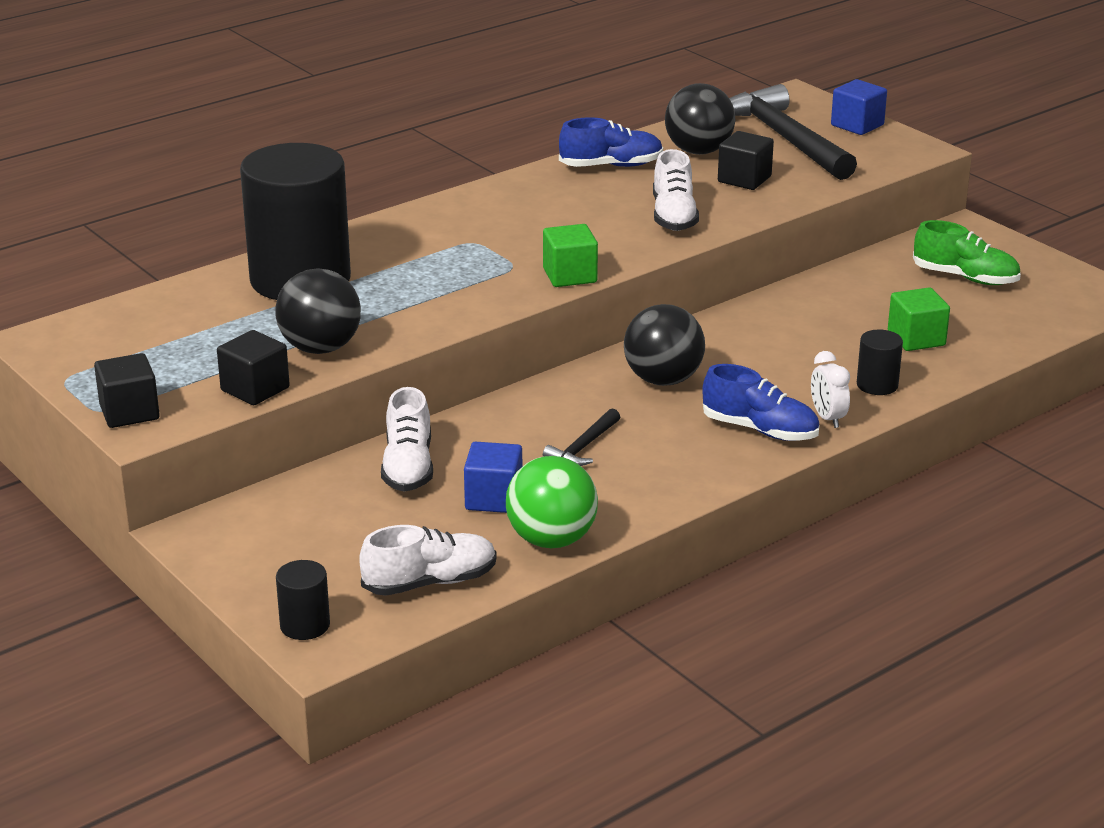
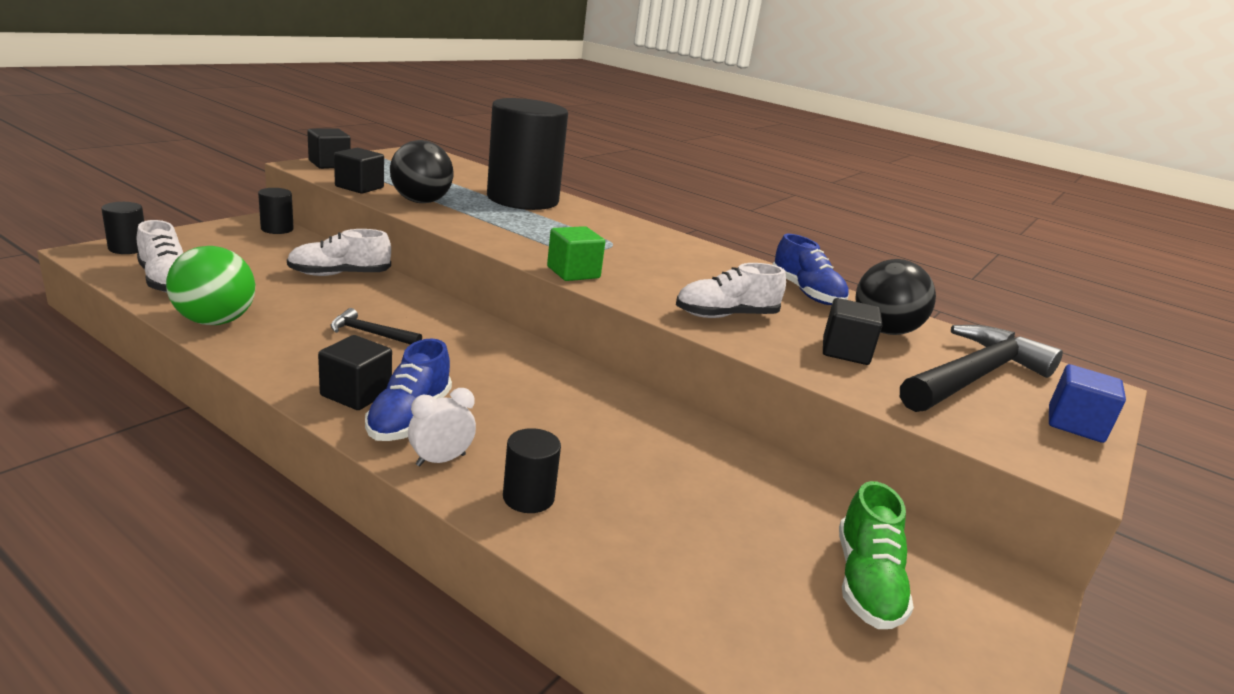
camera: 70 degrees right, 5 degrees down
blue cube [464,442,522,513] -> none
black ball [624,304,705,386] -> none
green cube [888,287,950,351] -> none
none -> black cylinder [258,188,294,234]
none -> black cube [318,335,392,410]

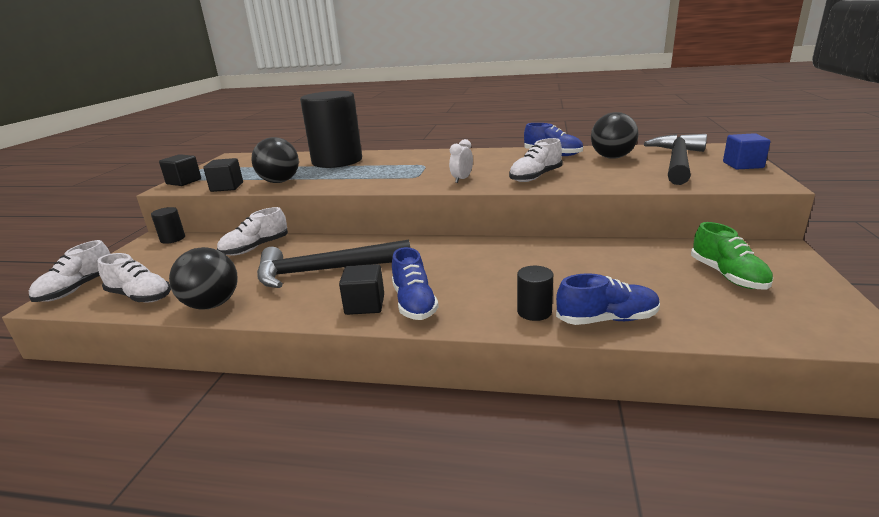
camera: 20 degrees left, 0 degrees up
black cylinder [101,202,144,254] -> white shoe [29,240,110,302]
green ball [166,246,255,325] -> black ball [169,247,238,309]
black hammer [330,308,422,345] -> black hammer [257,239,410,288], size x2.25
white clock [408,388,476,466] -> white clock moved to [449,139,473,183]
green cube [547,226,605,281] -> none
black cube [823,298,882,365] -> none
none -> blue shoe [556,273,660,325]

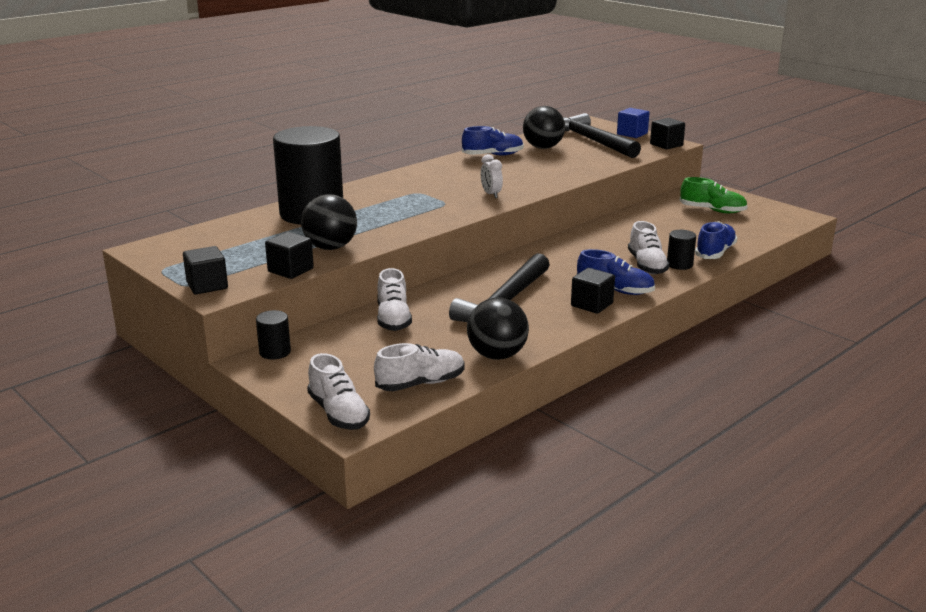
camera: 55 degrees left, 0 degrees up
white shoe [509,138,562,182] -> white shoe moved to [628,221,670,274]
none -> black cube [650,118,685,149]

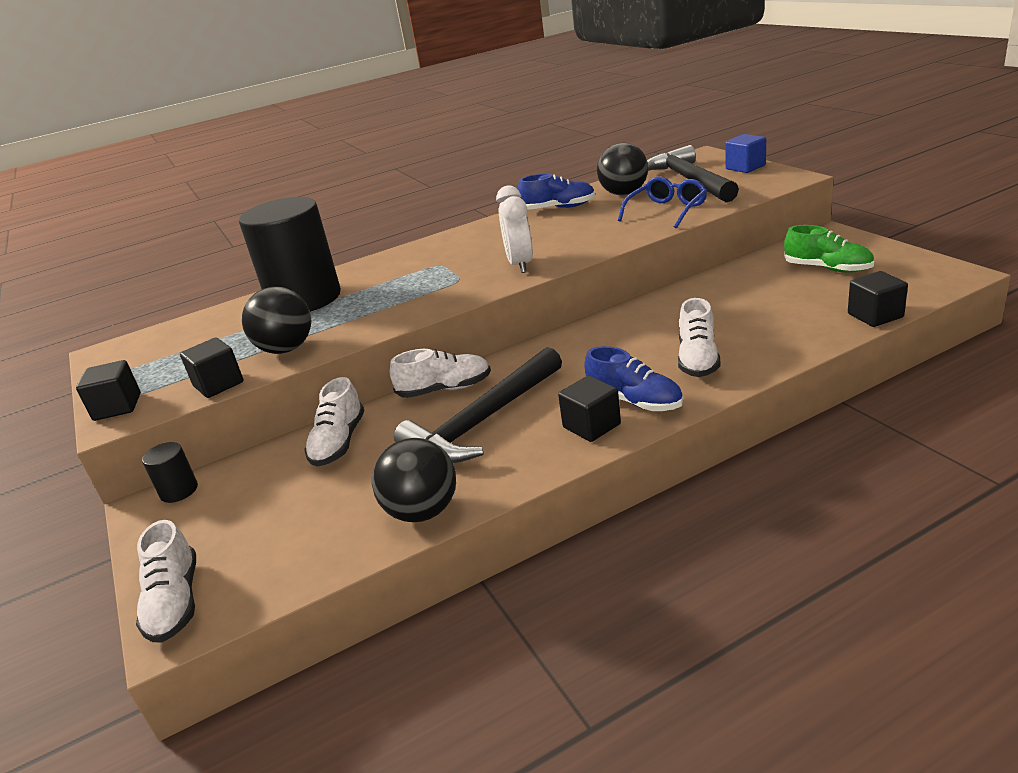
camera: 20 degrees right, 5 degrees up
white shoe [374,343,464,391] -> white shoe moved to [390,349,491,398]
white clock [481,154,503,198] -> white clock [496,185,533,273], size x1.59
black cube [650,118,685,149] -> black cube moved to [848,271,908,327]
black cylinder [667,230,696,270] -> none
blue shoe [695,221,737,259] -> none
none -> blue glasses [618,176,707,228]

